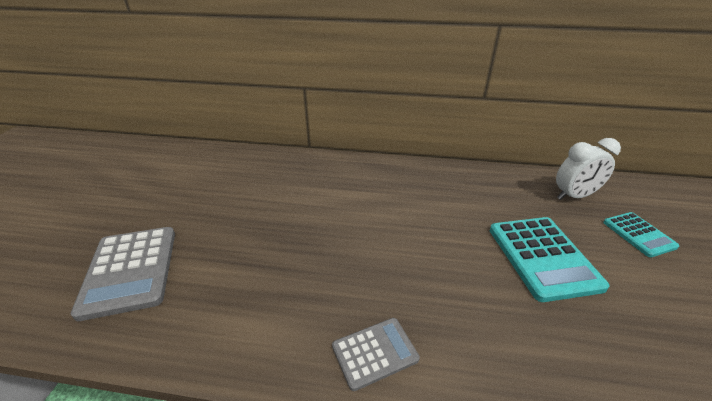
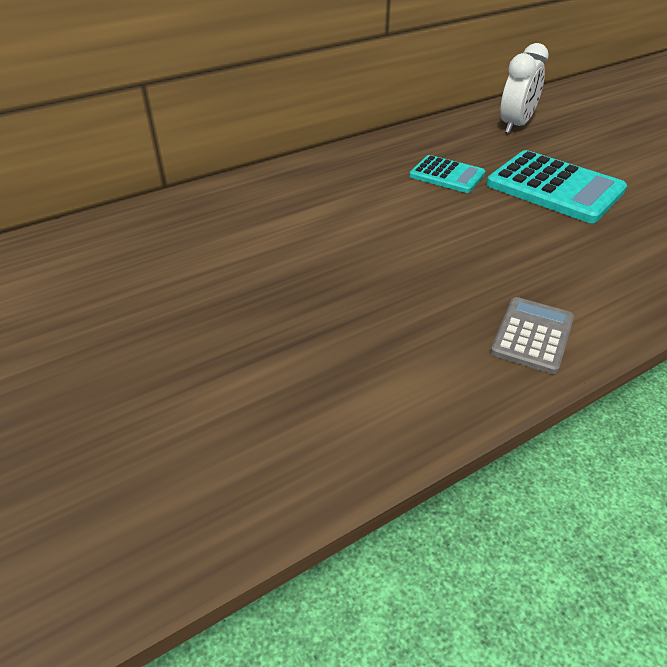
camera: 40 degrees left, 5 degrees up
grey calculator [71,227,175,321] -> none
turquoise calculator [603,212,680,257] -> turquoise calculator moved to [409,155,485,193]

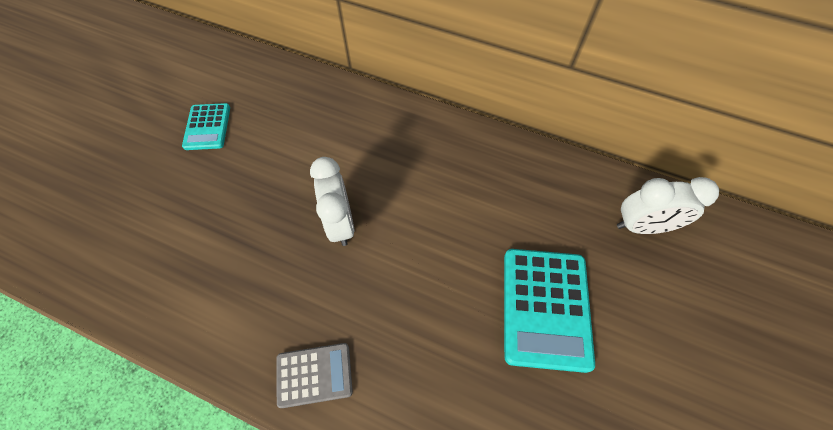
camera: 55 degrees right, 20 degrees up
turquoise calculator [409,155,485,193] -> turquoise calculator moved to [182,103,230,150]
none -> white clock [310,157,355,246]

